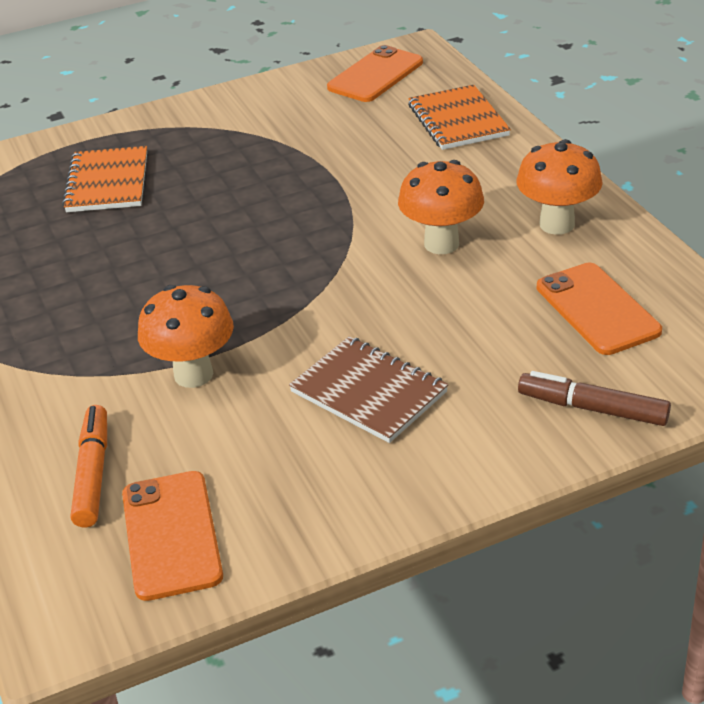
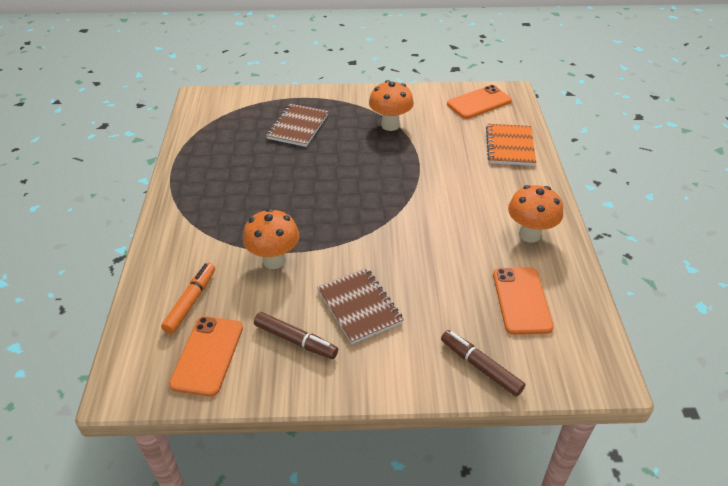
camera: 20 degrees right, 5 degrees up
orange notebook [62,146,147,212] -> brown notebook [266,104,328,147]
orange mushroom [398,160,484,254] -> orange mushroom moved to [369,80,414,131]
none -> brown marker [254,312,338,359]

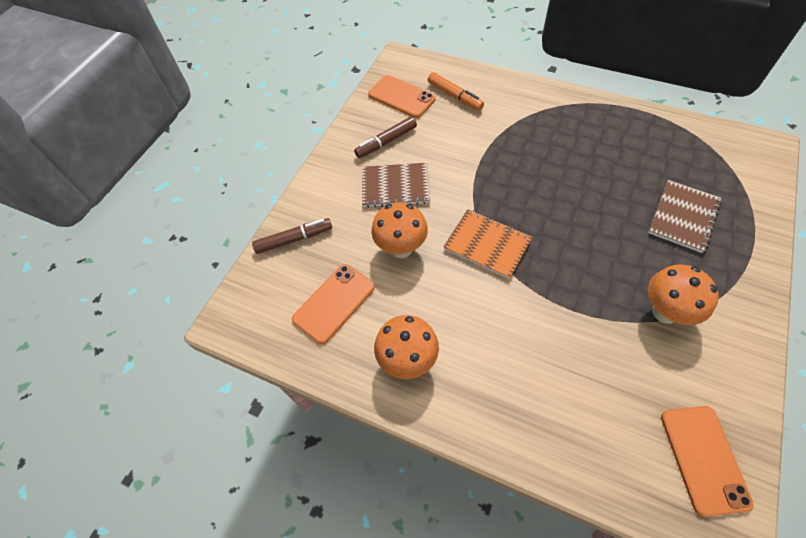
camera: 120 degrees right, 15 degrees up
orange mushroom [243,208,300,269] -> orange mushroom moved to [371,202,428,258]
brown notebook [266,104,328,147] -> brown notebook turned 75 degrees clockwise [648,180,722,253]
orange notebook [486,124,536,166] -> orange notebook moved to [443,209,532,279]
orange phone [493,267,554,335] -> orange phone turned 75 degrees counterclockwise [292,264,375,344]

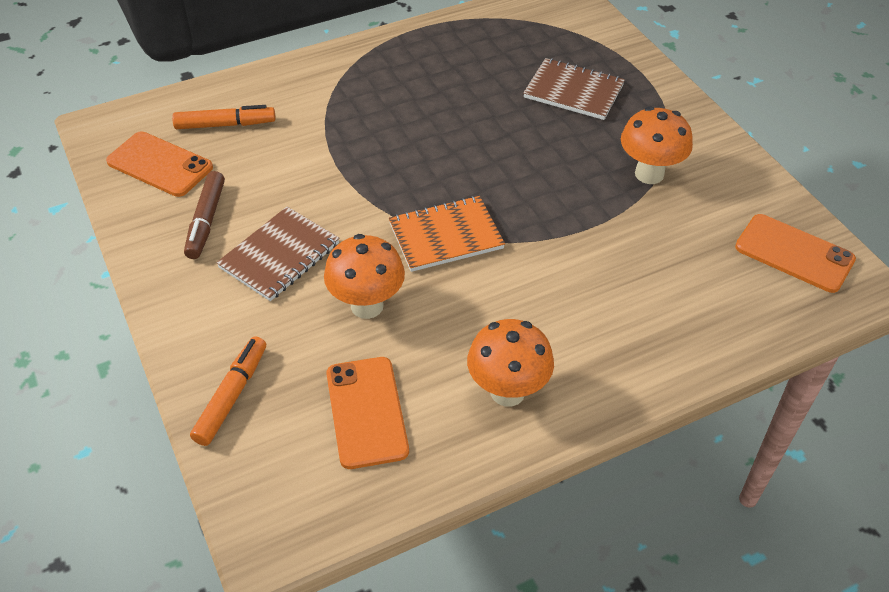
camera: 55 degrees left, 10 degrees down
brown marker [252,218,332,254] -> orange marker [190,336,266,446]
orange phone [368,75,435,118] -> orange phone turned 45 degrees clockwise [106,132,213,197]
brown notebook [648,180,722,253] -> brown notebook turned 45 degrees counterclockwise [523,58,625,120]

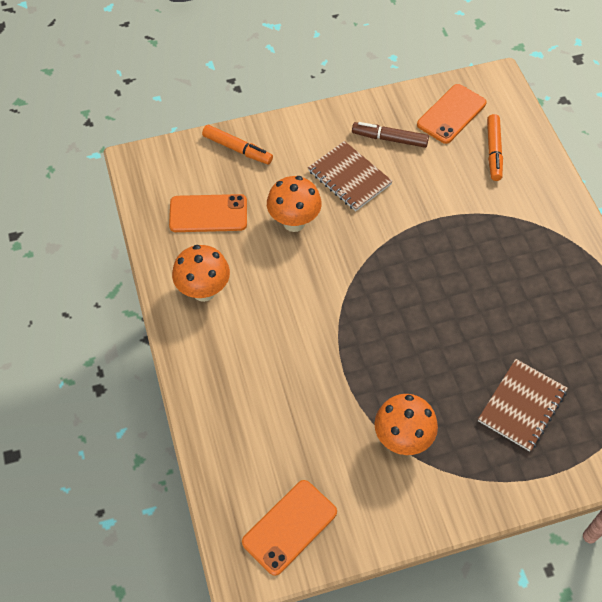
camera: 100 degrees right, 10 degrees up
orange notebook [389,196,505,272] -> none

